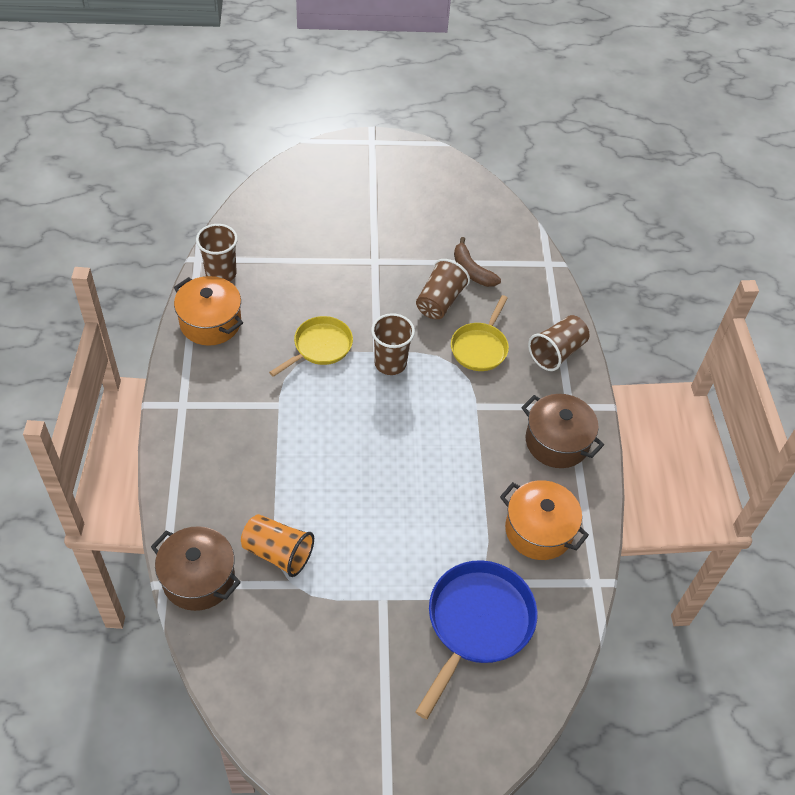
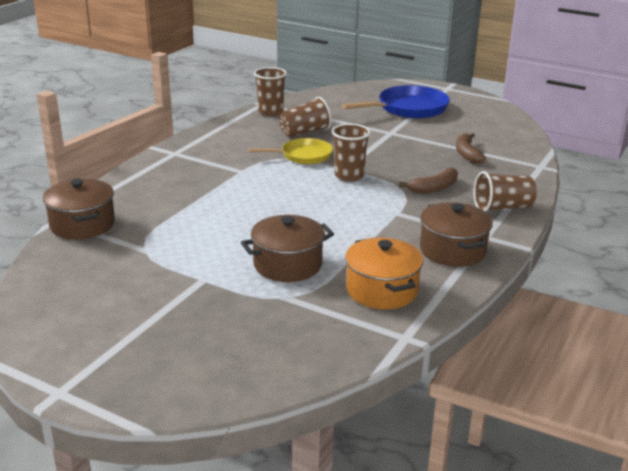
camera: 35 degrees right, 25 degrees down
orange pot [174,276,243,346] -> none
orange cup [241,514,314,577] -> none
blue pan [415,560,537,719] -> blue pan moved to [342,85,450,119]
brown cup [416,259,470,319] -> brown cup moved to [279,97,332,137]
yellow pan [451,295,509,371] -> brown banana [399,168,458,194]
none -> brown pot [241,215,334,282]

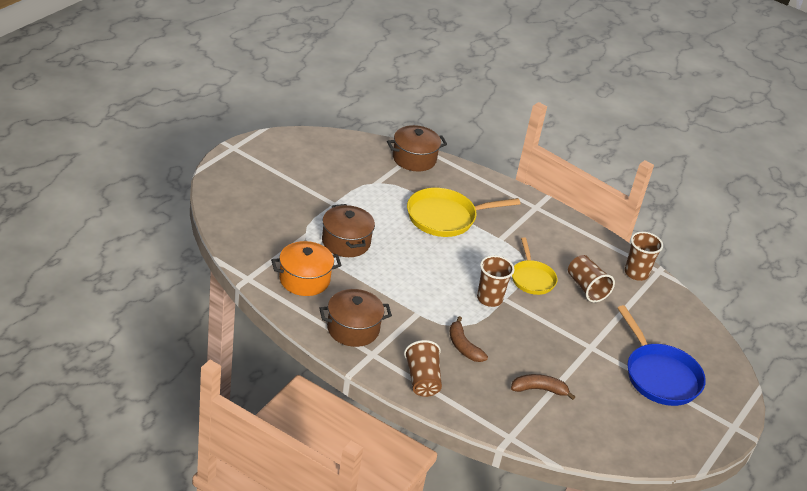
camera: 90 degrees right, 10 degrees up
none -> yellow pan [407,188,521,237]

